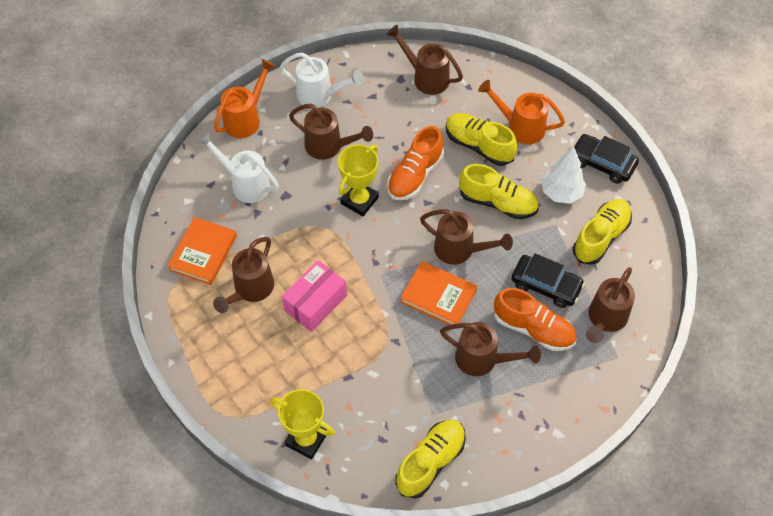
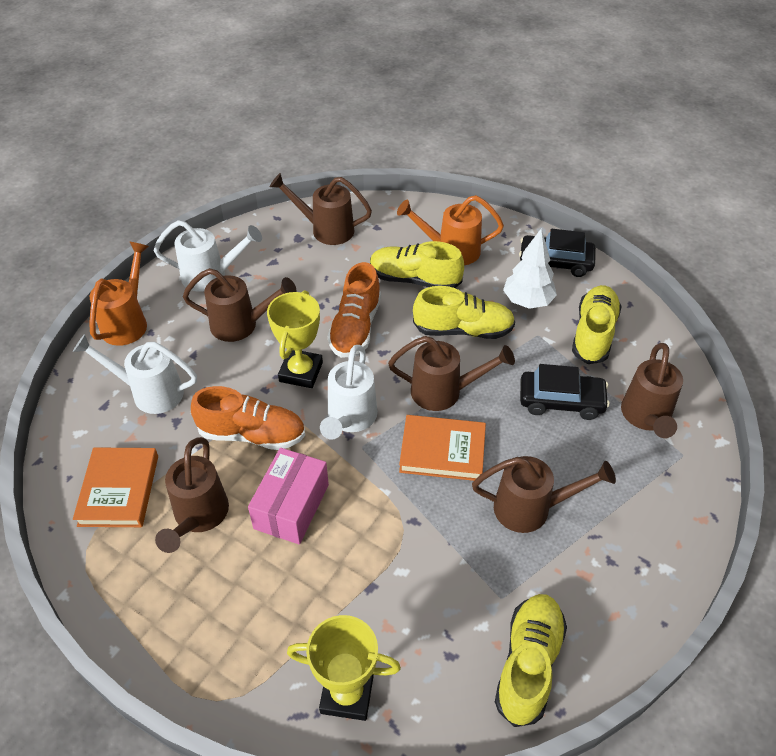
camera: 20 degrees left, 10 degrees down
orange shoe [494,288,577,351] -> orange shoe moved to [191,386,305,450]
none -> white watering can [320,345,378,440]

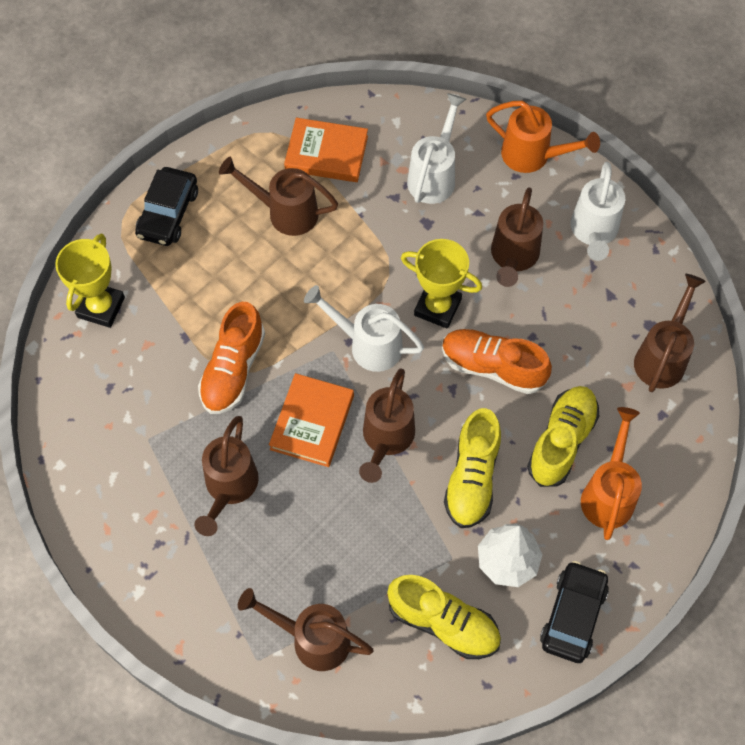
camera: 100 degrees right, 15 degrees up
orange shoe [191,386,305,450] -> orange shoe moved to [198,302,265,414]
pink box [248,448,329,545] -> none
yellow shoe [495,594,567,727] -> none
black car [520,364,610,420] -> black car moved to [135,167,198,246]

